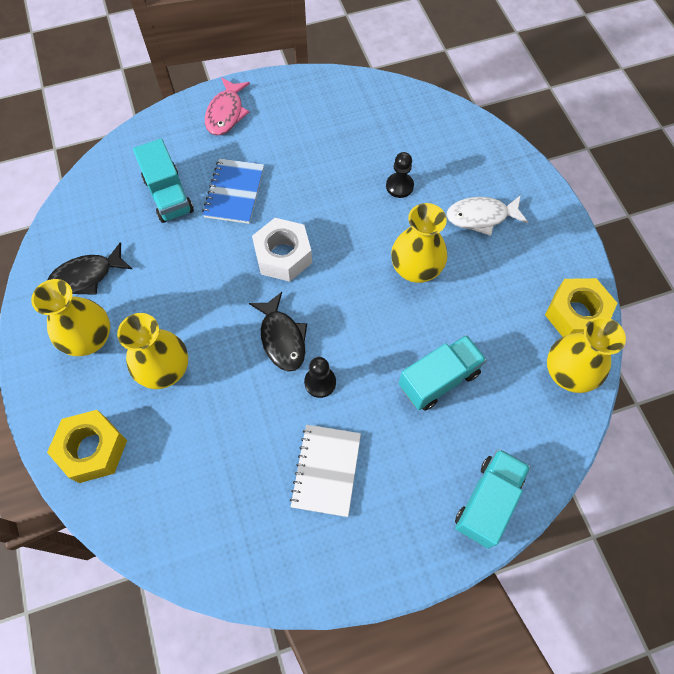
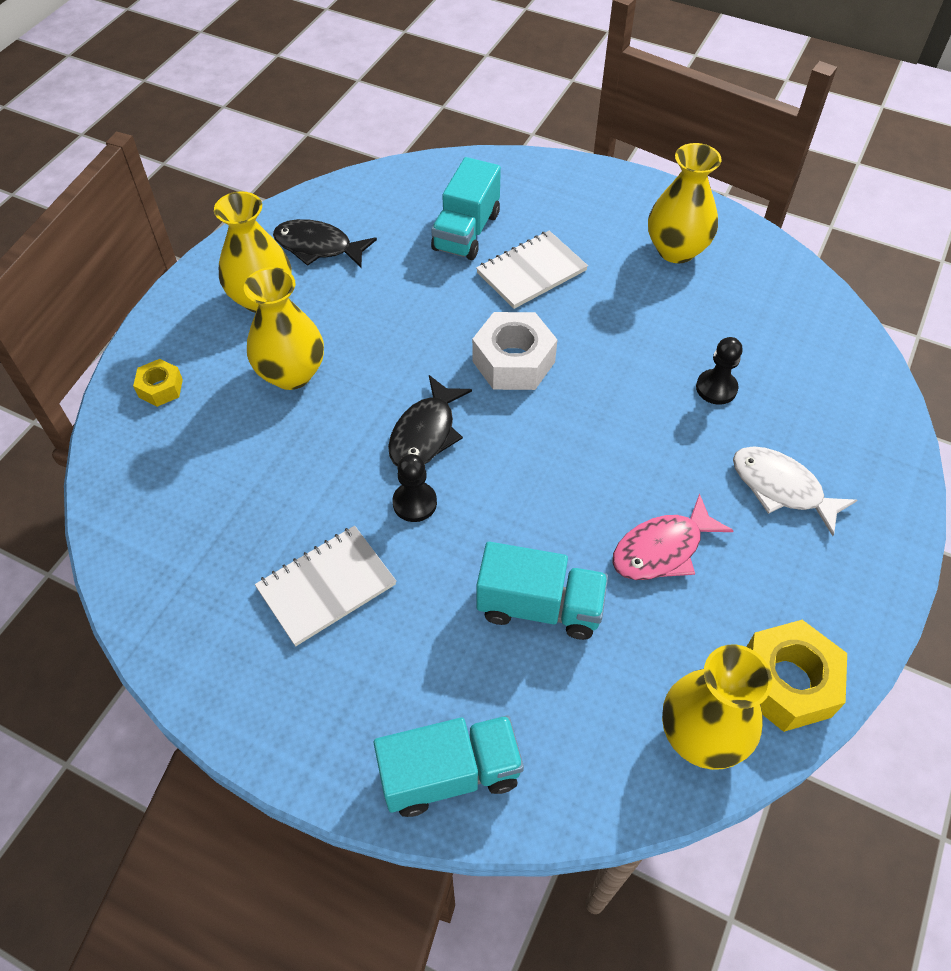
camera: 45 degrees right, 10 degrees down
yellow nut [47,410,127,483] -> yellow nut [133,359,183,407], size x0.55
blue notebook [202,158,264,224] -> white notebook [476,231,588,309]
pink fish [205,77,250,135] -> pink fish moved to [612,493,734,580]
yellow vase [391,203,448,283] -> yellow vase moved to [648,143,722,263]

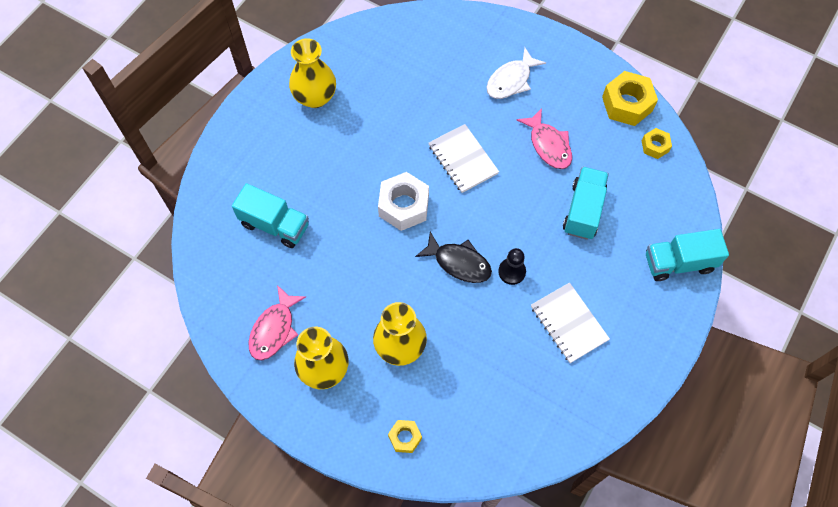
camera: 85 degrees left, 10 degrees up
black fish [273,219,377,268] -> pink fish [248,285,306,361]
turquoise truck [374,715,524,817] -> turquoise truck turned 90 degrees counterclockwise [646,229,729,281]
white notebook [476,231,588,309] -> white notebook moved to [429,124,499,193]
yellow vase [662,644,772,770] -> yellow nut [642,128,672,159]
black pawn [696,337,743,405] -> none

